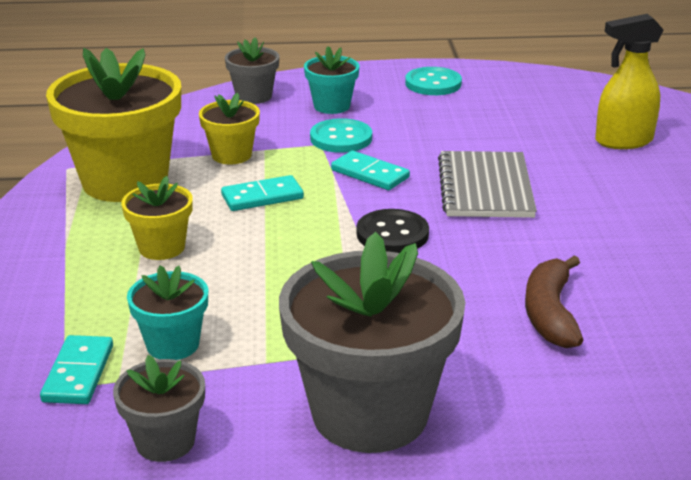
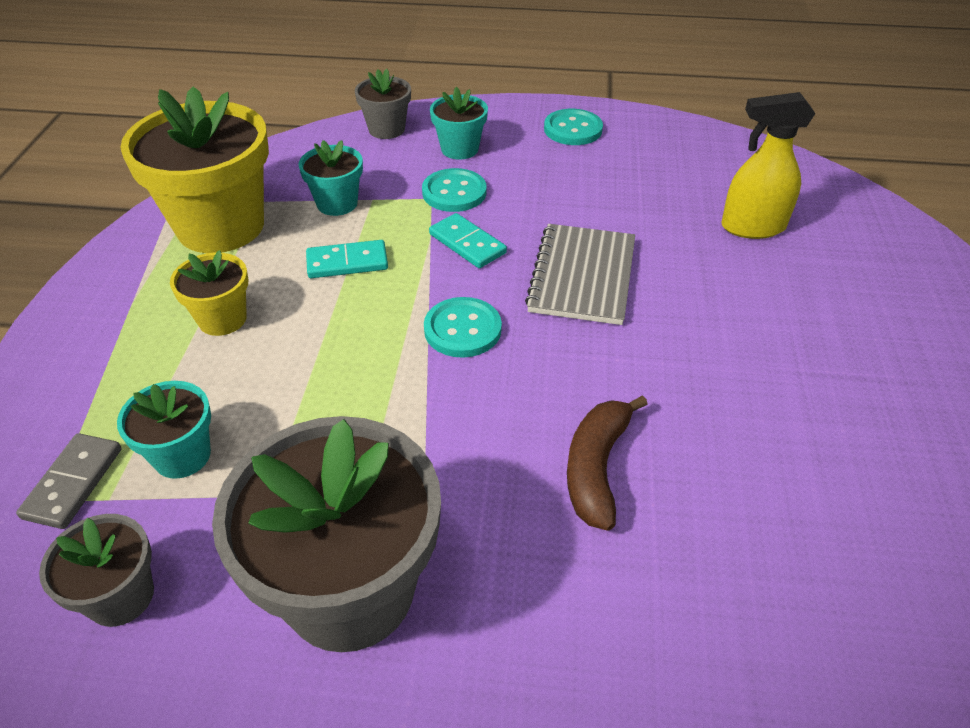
camera: 10 degrees right, 15 degrees up
turquoise domino [40,335,113,404] -> grey domino [16,433,121,529]
yellow flower pot [199,92,260,164] -> turquoise flower pot [298,140,363,216]
black button [356,209,429,253] -> turquoise button [424,297,502,358]

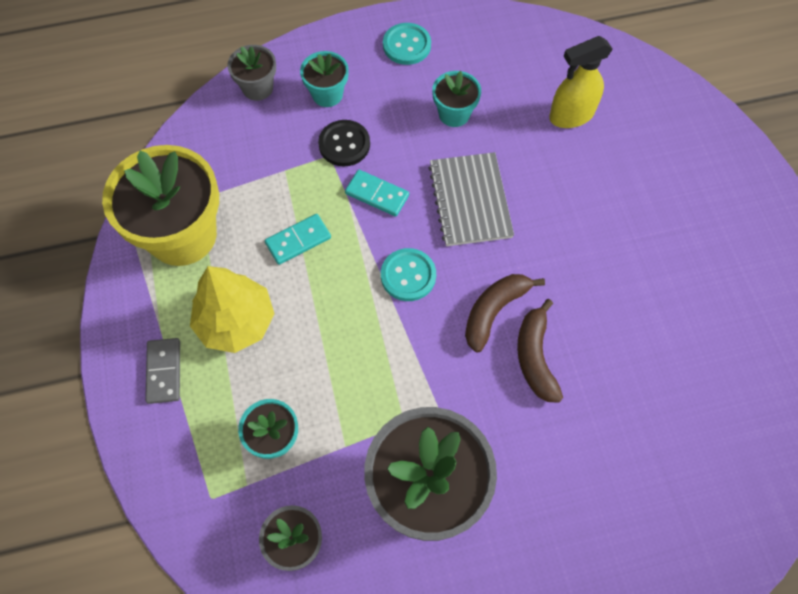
camera: 20 degrees left, 20 degrees up
grey domino [16,433,121,529] -> grey domino moved to [145,338,180,404]
yellow flower pot [170,250,248,336] -> yellow tree [190,266,274,353]
turquoise flower pot [298,140,363,216] -> turquoise flower pot moved to [432,71,481,127]
turquoise button [422,168,486,212] -> black button [318,120,370,166]
none -> brown banana [465,274,545,352]

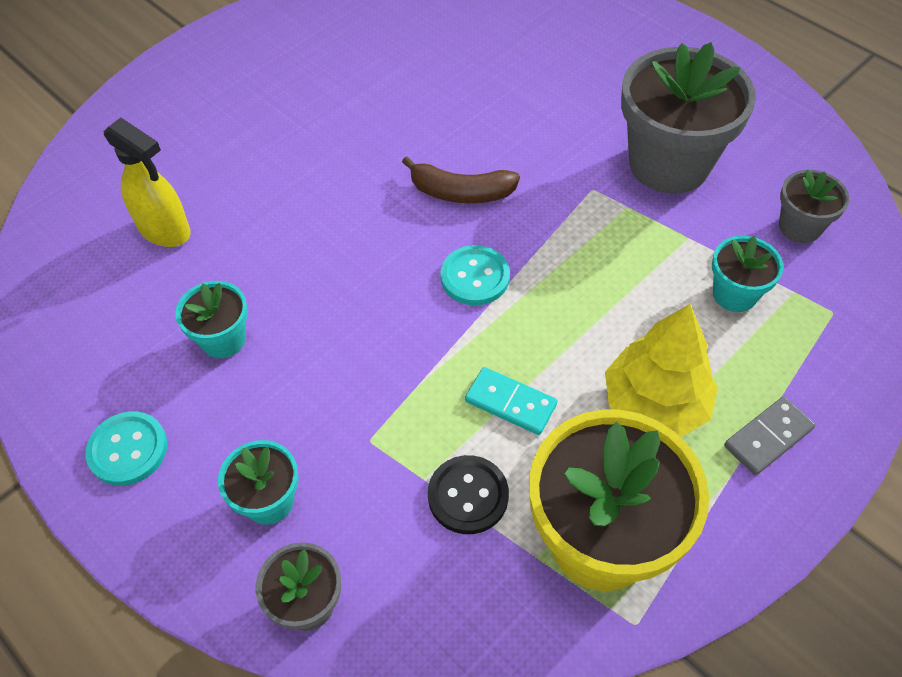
camera: 120 degrees left, 10 degrees down
black button [318,120,370,166] -> black button moved to [428,455,509,534]
turquoise domino [345,170,409,217] -> none
grey notebook [428,152,514,246] -> none
brown banana [517,299,563,403] -> none

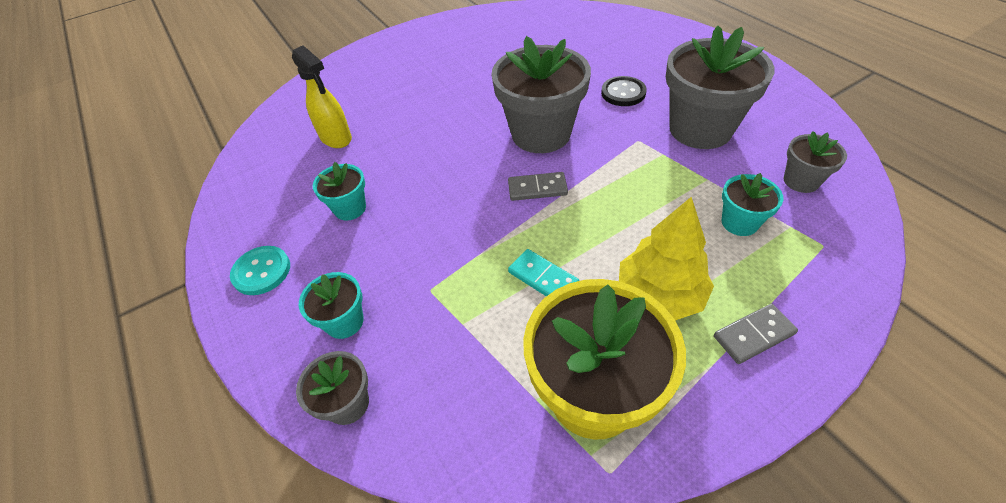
camera: 15 degrees right, 5 degrees down
brown banana [402,156,520,203] -> grey flower pot [491,36,591,153]
black button [428,455,509,534] -> black button moved to [601,76,647,106]
turquoise button [440,245,510,305] -> grey domino [508,172,568,201]

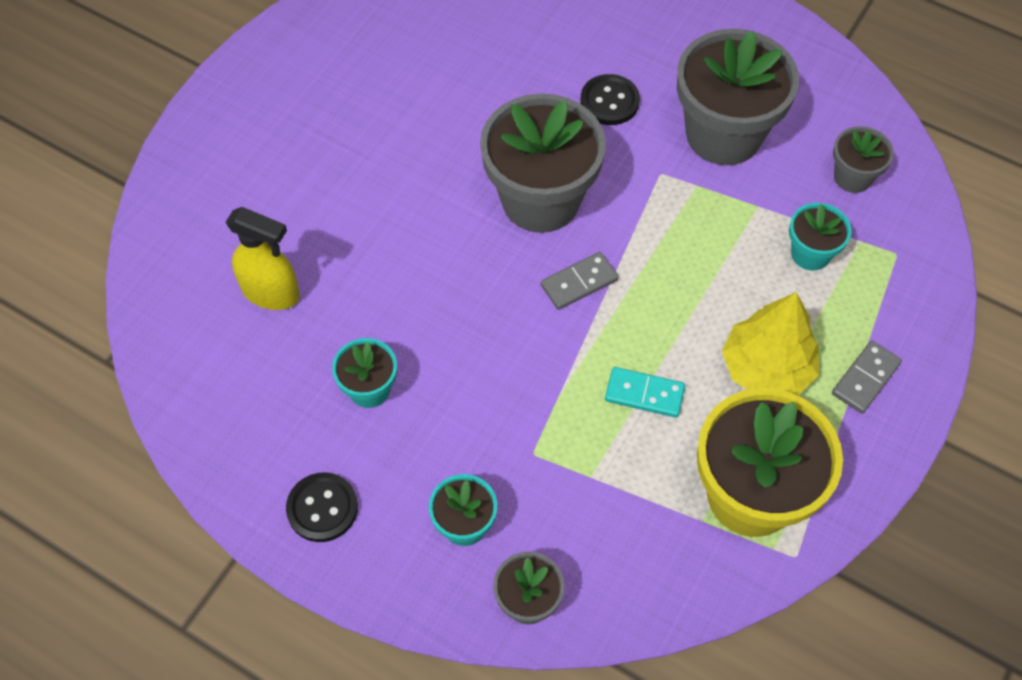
camera: 30 degrees left, 10 degrees up
turquoise button [230,246,290,295] -> black button [286,472,358,542]

